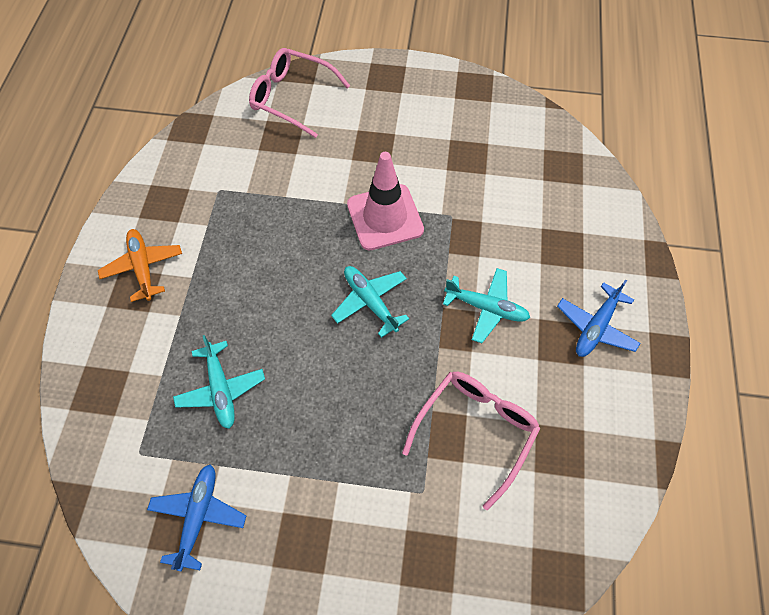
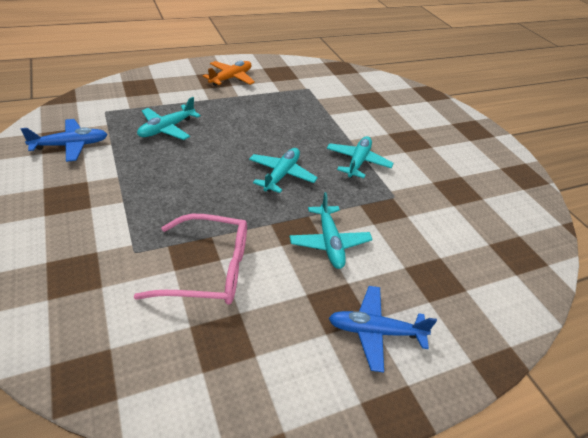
camera: 55 degrees right, 20 degrees down
pink glasses [249,48,350,138] -> none
pink traffic cone [347,152,424,250] -> turquoise plane [327,136,394,178]

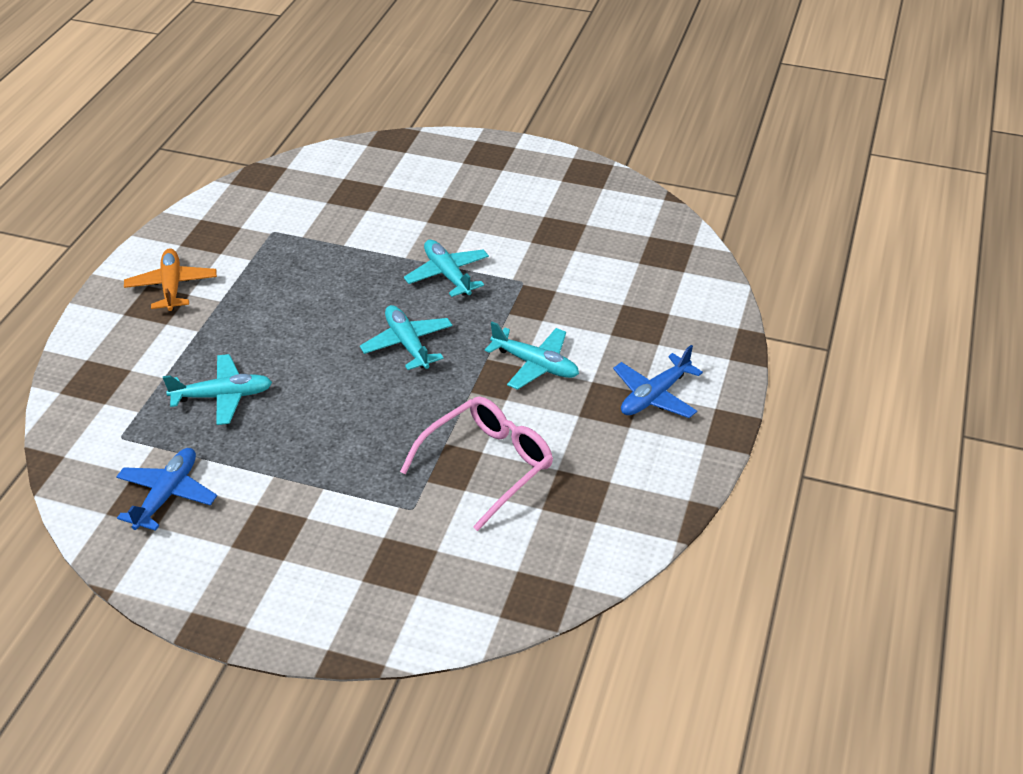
camera: 45 degrees left, 0 degrees up
turquoise plane [137,97,201,140] -> turquoise plane turned 90 degrees counterclockwise [163,354,272,425]

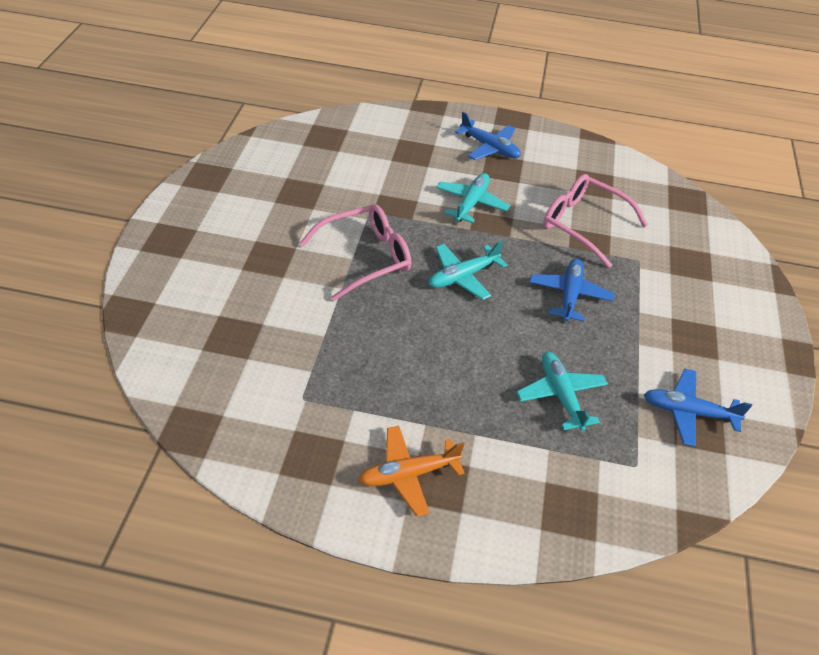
camera: 100 degrees left, 5 degrees up
turquoise plane [404,240,489,297] -> pink glasses [299,204,411,301]
none -> blue plane [530,258,614,322]

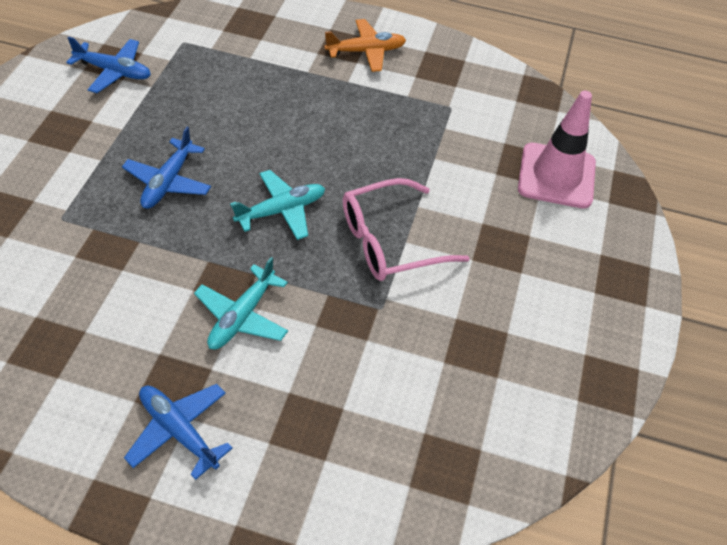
camera: 175 degrees left, 5 degrees up
turquoise plane [516,352,608,431] -> none
pink glasses [543,174,648,268] -> none
none -> pink traffic cone [518,91,596,209]

